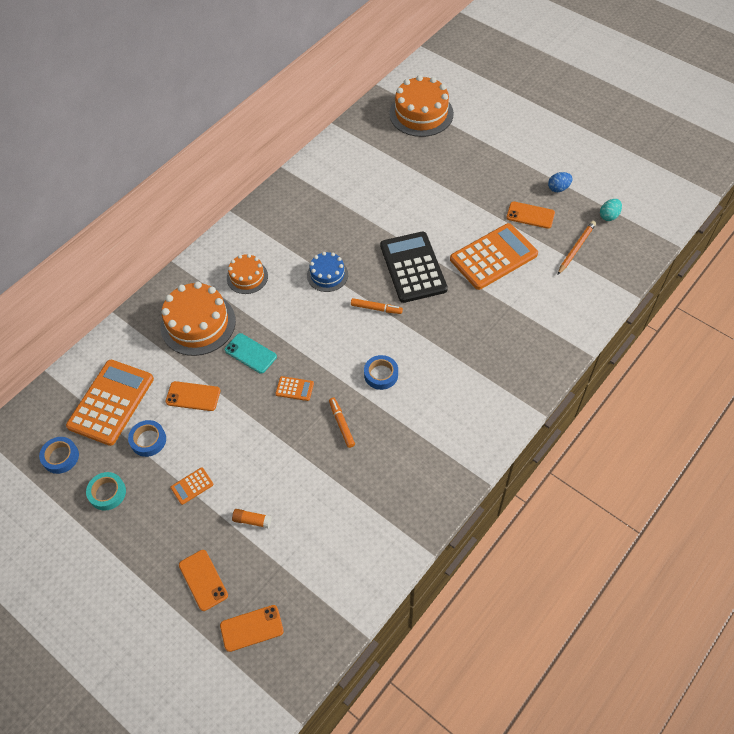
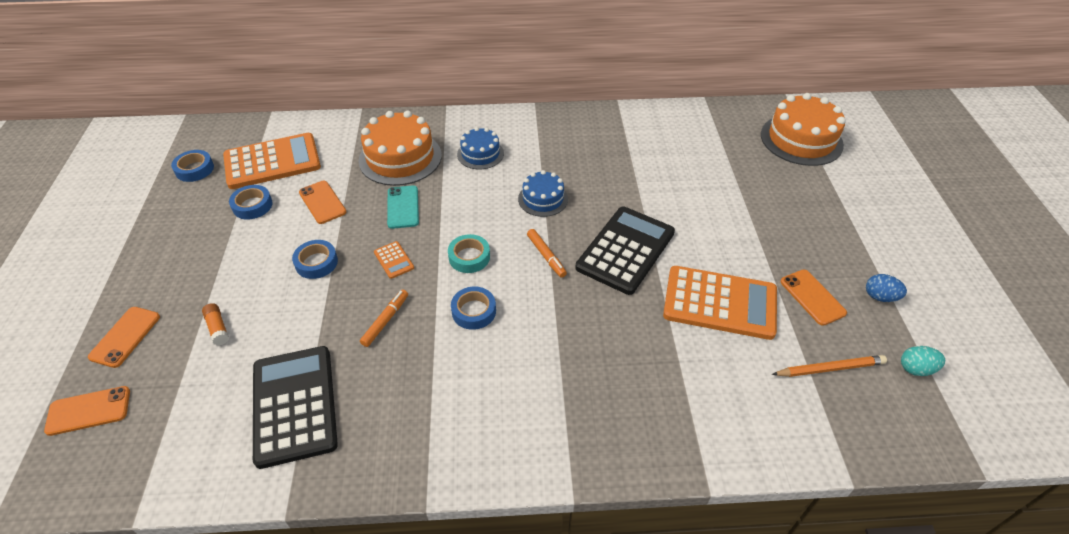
camera: 45 degrees right, 10 degrees down
turquoise tape [86,472,126,511] -> turquoise tape moved to [448,234,490,273]
orange calculator [170,467,214,505] -> none
orange phone [220,605,284,652] -> orange phone turned 45 degrees counterclockwise [44,386,130,436]
orange cake [227,254,268,294] -> blue cake [457,127,504,169]
none -> black calculator [253,346,338,469]
none -> blue tape [292,240,338,279]

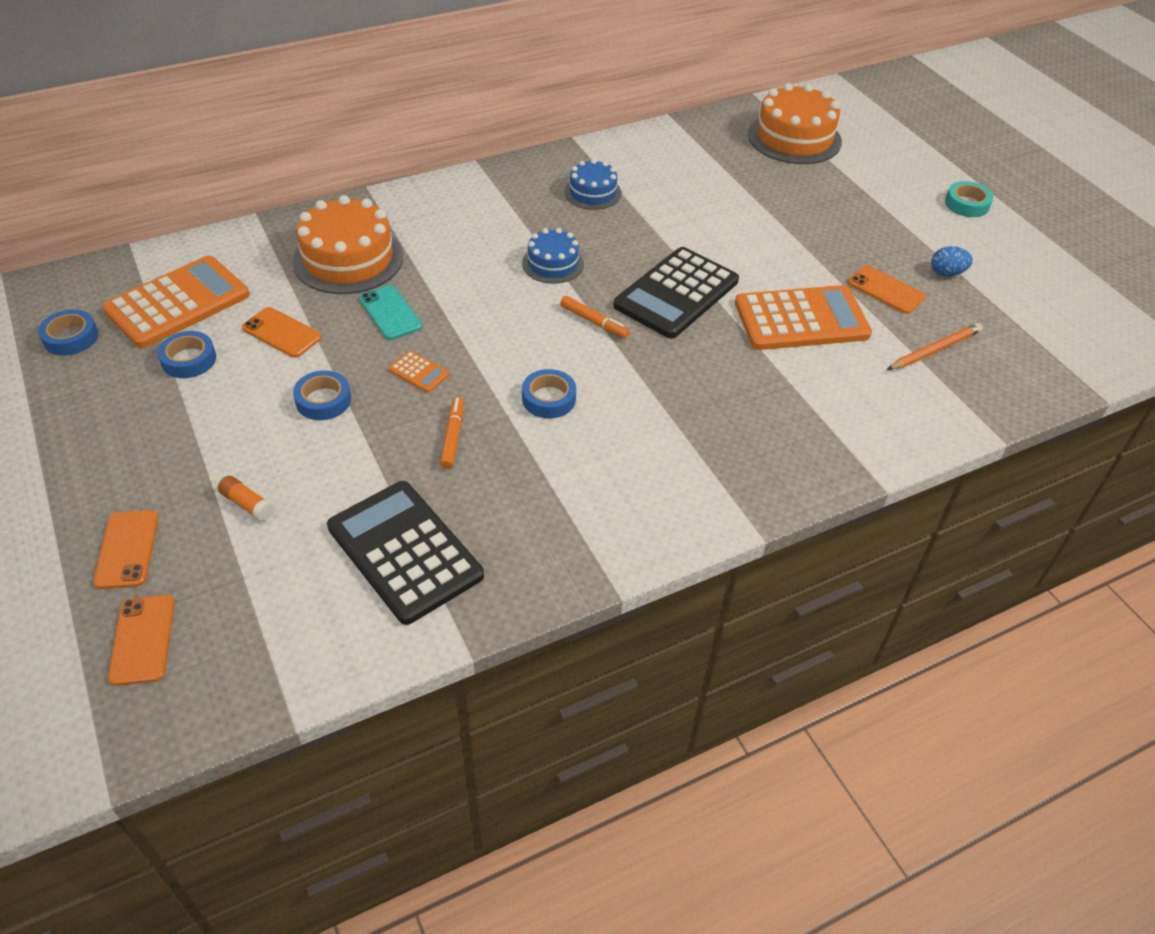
camera: 25 degrees left, 0 degrees up
orange phone [44,386,130,436] -> orange phone turned 60 degrees counterclockwise [108,595,175,686]
turquoise tape [448,234,490,273] -> turquoise tape moved to [945,181,993,217]
blue cake [457,127,504,169] -> blue cake moved to [564,159,622,210]
black calculator [575,207,675,295] -> black calculator turned 150 degrees counterclockwise [613,247,739,339]
turquoise egg [901,346,945,376] -> none

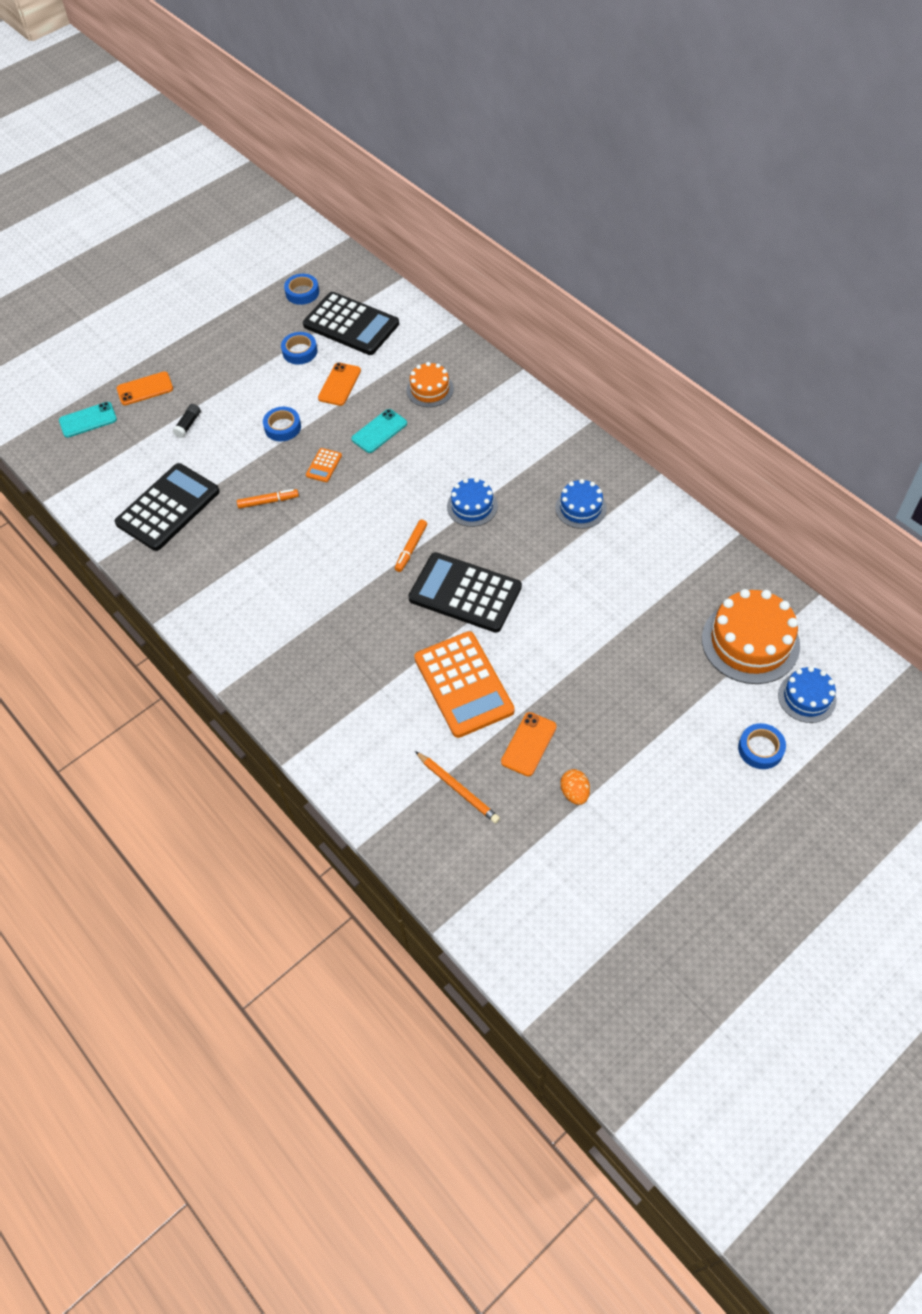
camera: 80 degrees right, 10 degrees up
orange calculator [102,256,250,348] -> black calculator [303,292,399,355]
orange phone [108,595,175,686] -> turquoise phone [59,402,117,438]
orange glue stick [218,476,274,521] -> black glue stick [173,404,201,438]
orange cake [293,195,403,294] -> orange cake [406,362,454,407], size x0.57
blue tape [522,369,576,418] -> blue tape moved to [738,723,786,769]
blue egg [931,246,973,276] -> orange egg [560,769,590,805]
turquoise tape [945,181,993,217] -> none
none -> blue cake [778,666,836,723]

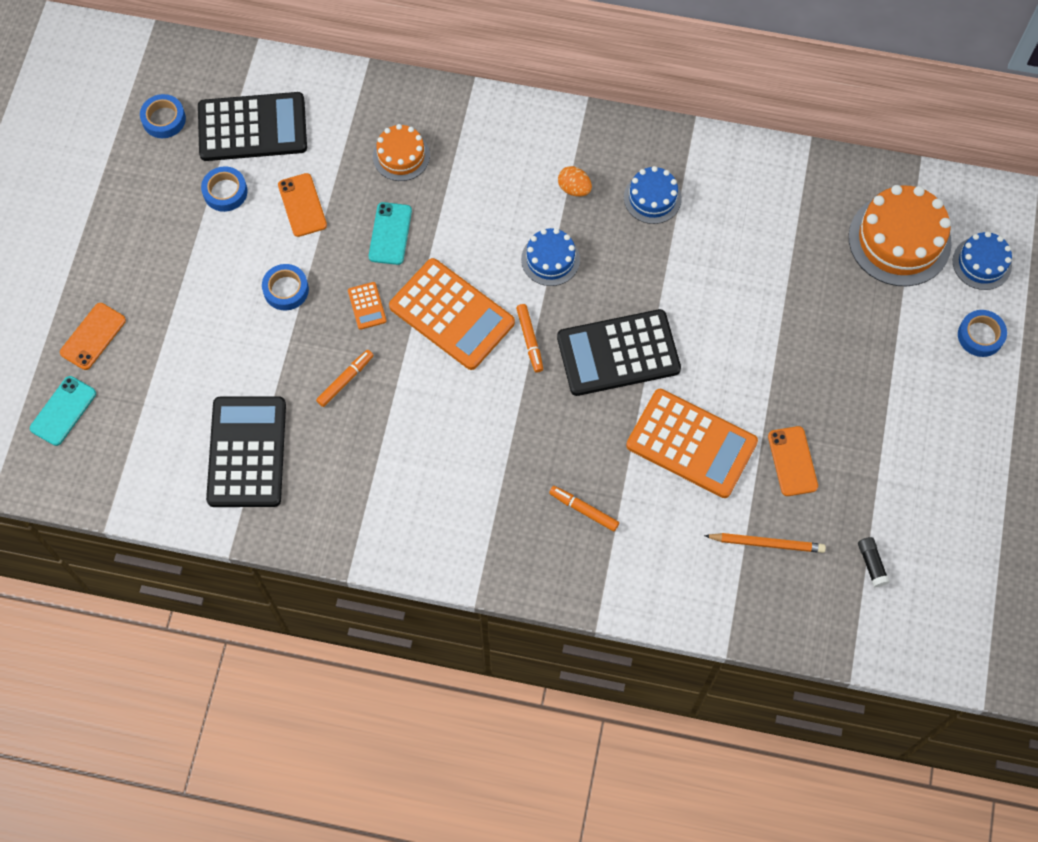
camera: 40 degrees left, 10 degrees up
black glue stick [173,404,201,438] -> black glue stick moved to [858,537,890,587]
orange egg [560,769,590,805] -> orange egg moved to [558,166,592,197]
none -> orange calculator [389,258,515,370]
none -> orange marker [549,486,619,532]

